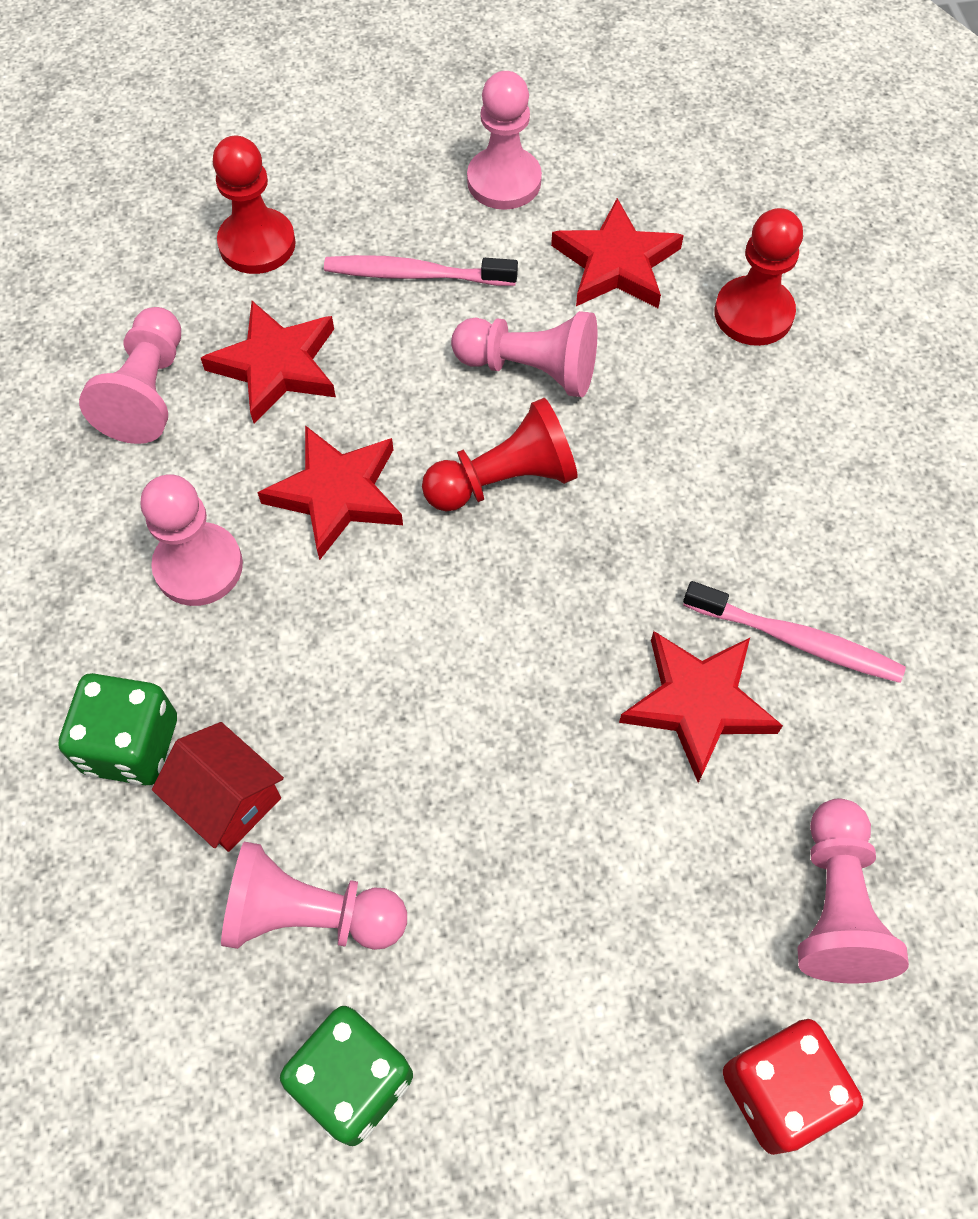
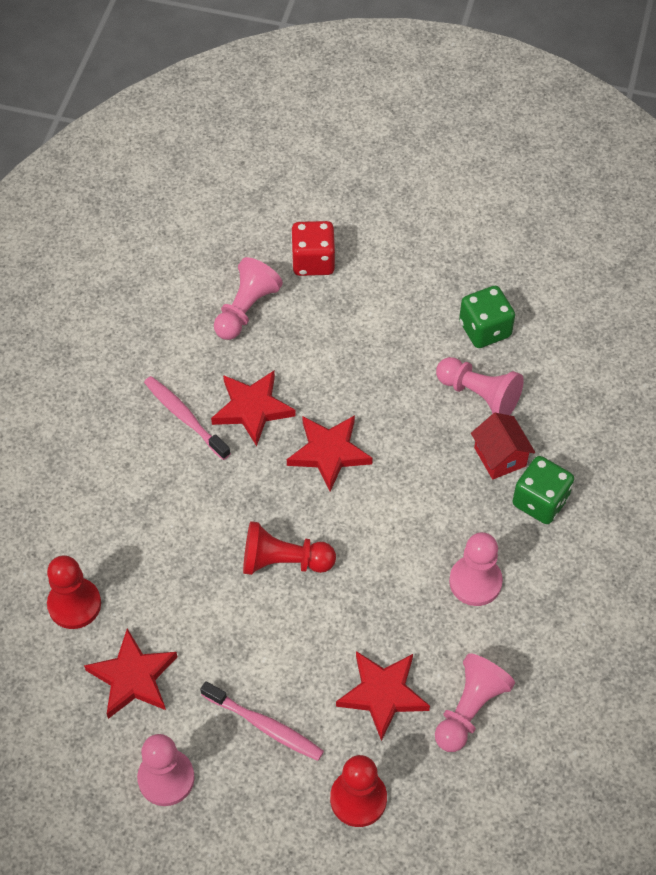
camera: 155 degrees left, 5 degrees down
red star [257,425,403,560] -> red star moved to [287,415,373,492]
pink pawn [451,311,598,397] -> none

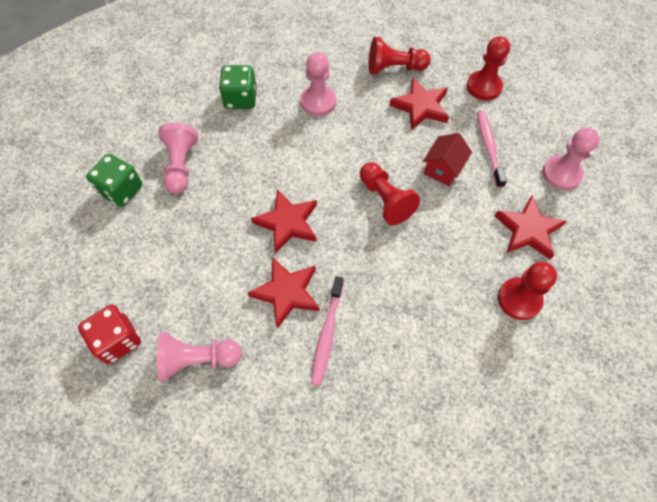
camera: 125 degrees left, 5 degrees up
pink pawn [435,653,515,752] -> red pawn [369,37,431,75]
red house [471,413,535,480] -> red house moved to [423,133,472,186]

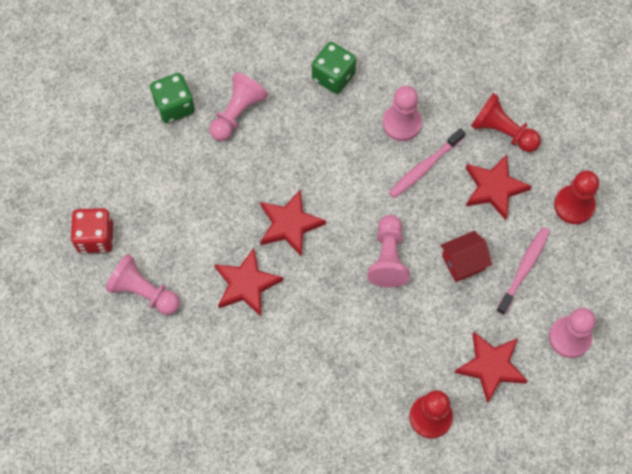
camera: 35 degrees right, 5 degrees up
pink toothbrush [311,276,344,386] -> pink toothbrush moved to [389,128,465,198]
red pawn [360,162,420,225] -> pink pawn [367,215,410,288]

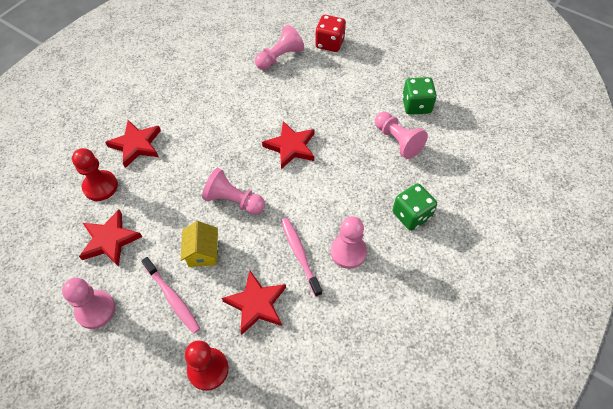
camera: 110 degrees right, 10 degrees down
red star [214,248,283,316] -> red star moved to [105,120,161,168]
red house [440,231,492,282] -> yellow house [181,221,218,267]
red pawn [471,93,541,152] -> none

